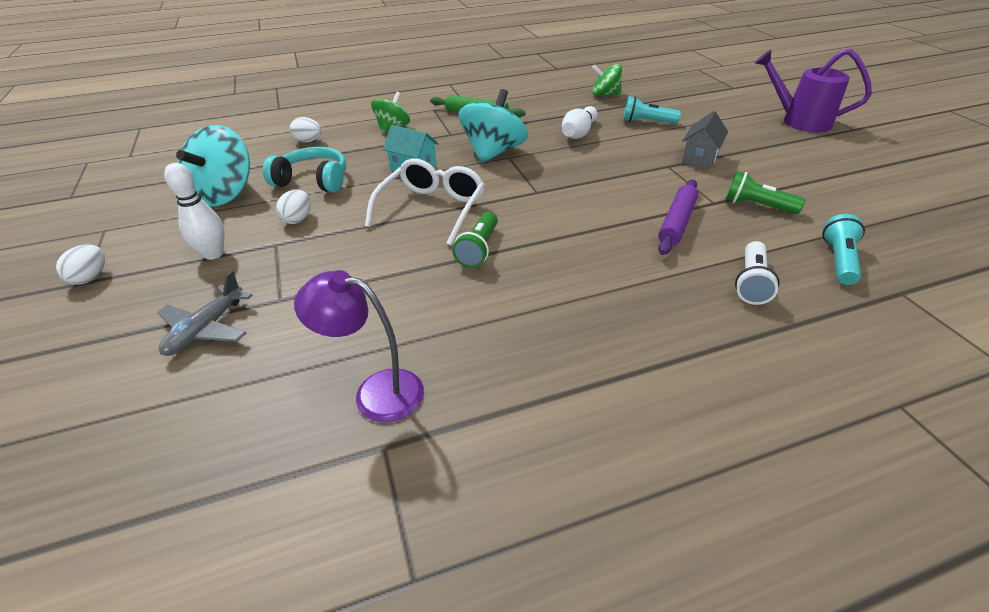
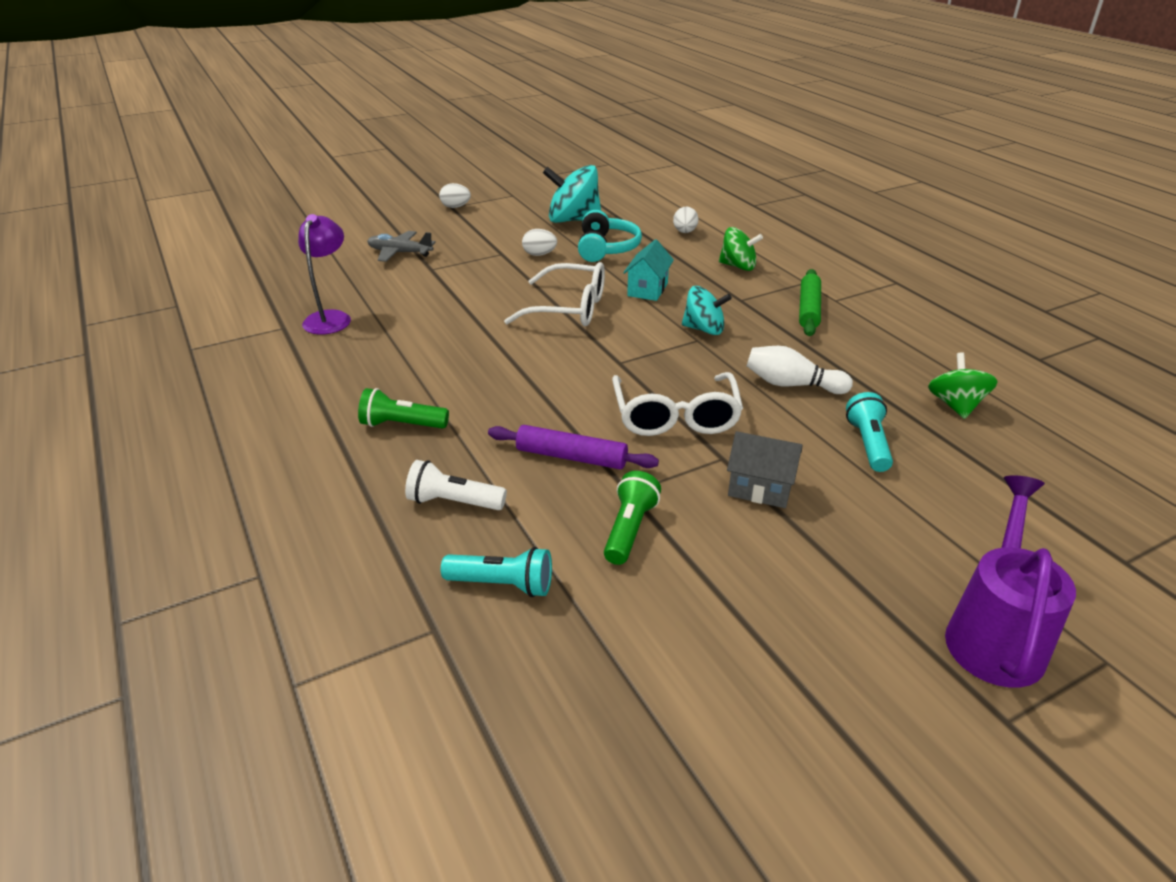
camera: 80 degrees right, 5 degrees down
white bowling pin [164,163,224,260] -> none
green flashlight [452,212,498,268] -> green flashlight moved to [358,388,449,429]
turquoise spinning top [458,89,528,163] -> turquoise spinning top [682,286,732,335], size x0.63
none -> white glasses [612,372,743,436]

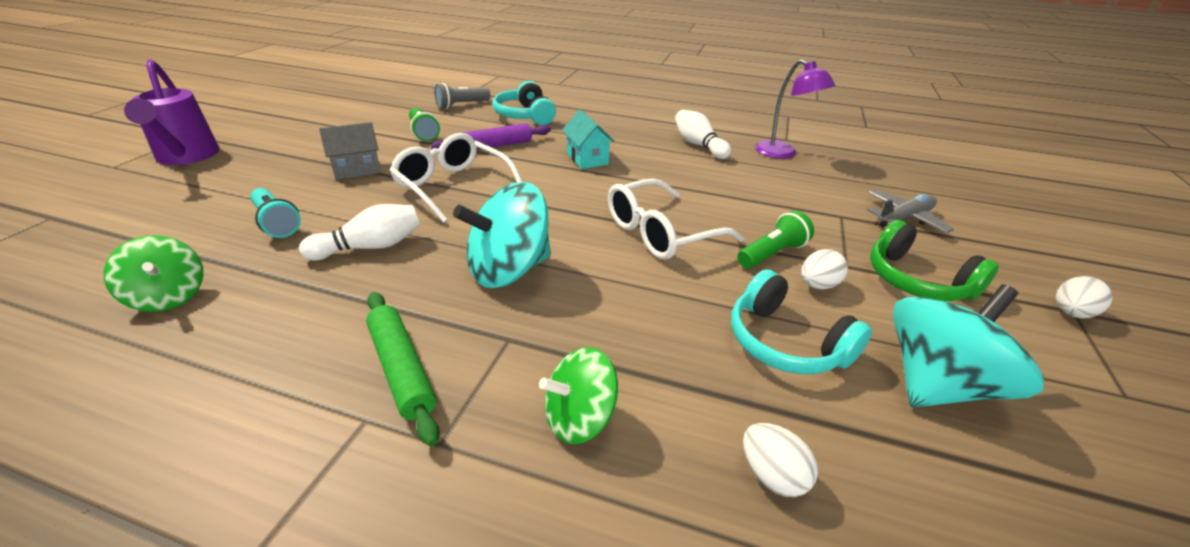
camera: 135 degrees right, 0 degrees up
green flashlight [358,388,449,429] -> green flashlight moved to [737,210,814,268]
white flashlight [405,460,507,510] -> turquoise headphones [493,81,556,125]
turquoise flashlight [441,547,552,597] -> grey flashlight [434,83,490,109]
turquoise house [623,239,674,301] -> turquoise house moved to [562,110,615,169]
turquoise spinning top [682,286,732,335] -> turquoise spinning top [453,182,551,288], size x1.59
none -> white bowling pin [675,110,731,159]
none -> green headphones [870,220,999,301]

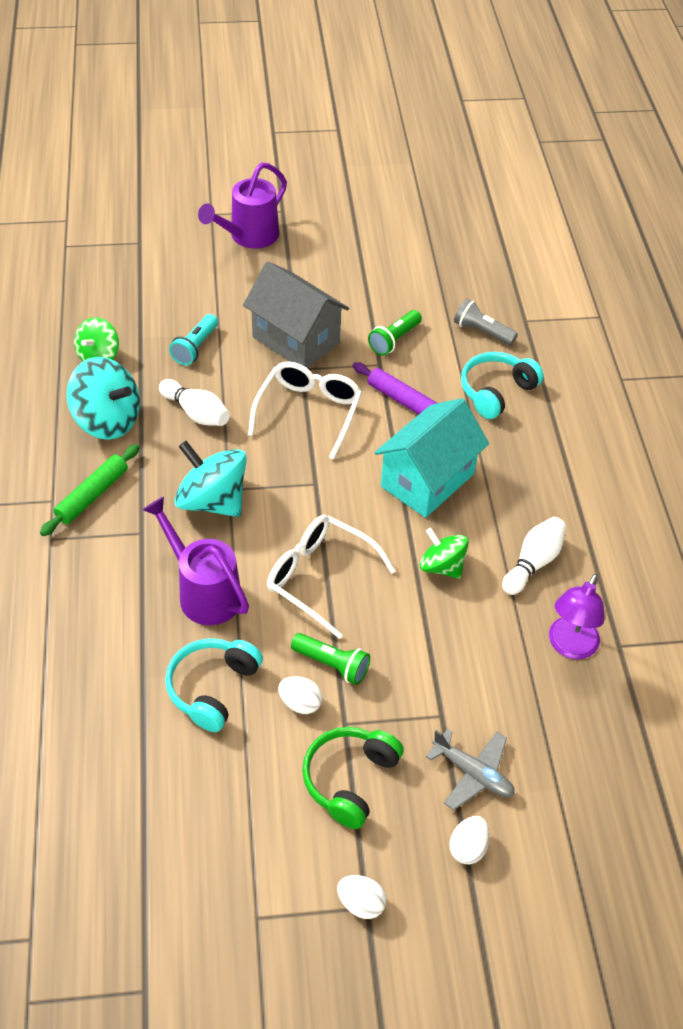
camera: 65 degrees right, 15 degrees up
grey house [319,122,381,180] -> grey house [243,261,349,368], size x1.82
green spinning top [539,347,618,444] -> green spinning top moved to [420,528,469,579]
turquoise house [562,110,615,169] -> turquoise house [374,398,489,518], size x1.82
white egg [743,423,818,497] -> white egg moved to [450,816,490,864]
turquoise spinning top [893,284,1044,407] -> turquoise spinning top moved to [67,357,140,440]
none -> purple watering can [143,497,249,625]

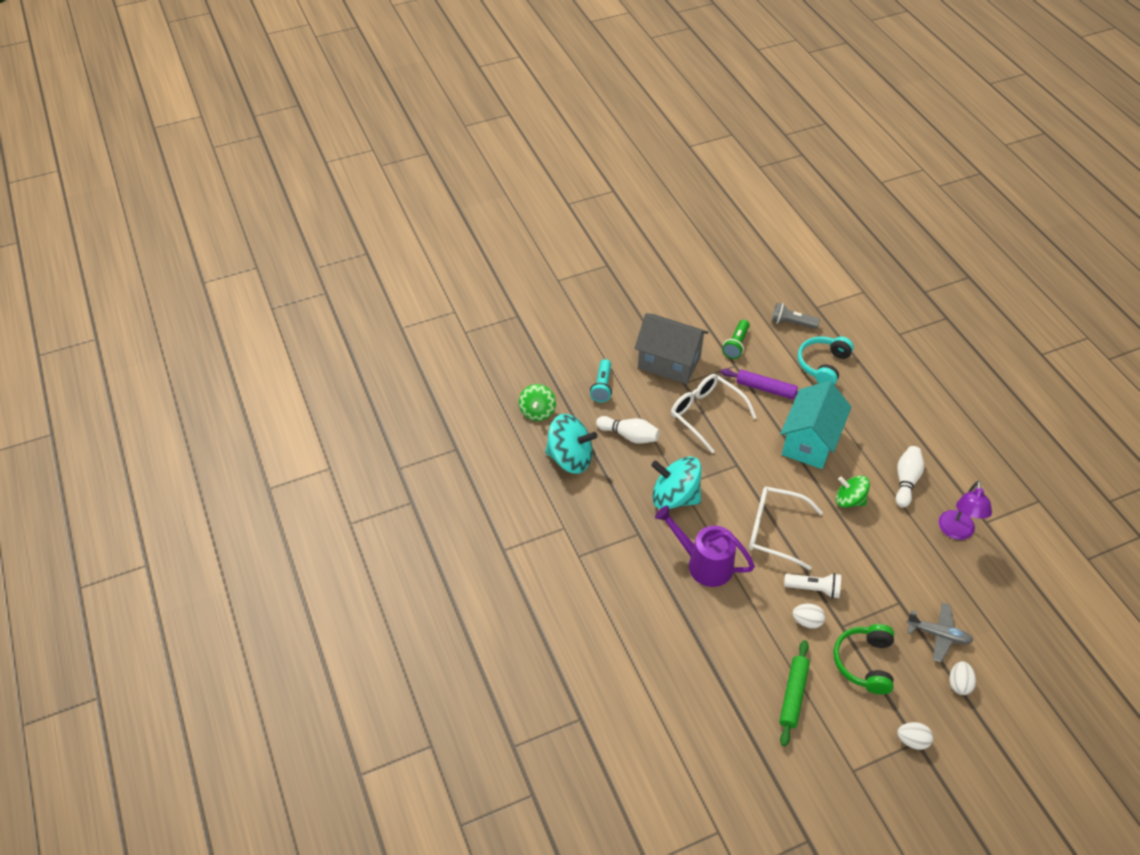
camera: 15 degrees left, 0 degrees up
green rolling pin [40,444,140,536] -> green rolling pin moved to [779,640,810,746]
turquoise headphones [165,638,263,732] -> none
purple watering can [198,162,287,249] -> none
white glasses [248,362,362,459] -> white glasses turned 45 degrees counterclockwise [671,374,757,453]
green flashlight [291,633,370,685] -> white flashlight [784,573,841,599]

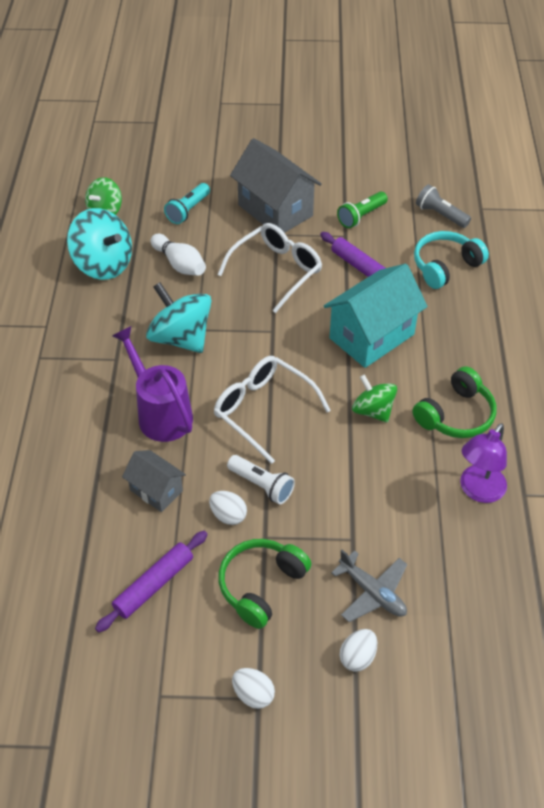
camera: 25 degrees right, 0 degrees up
white glasses [671,374,757,453] -> white glasses turned 60 degrees clockwise [218,223,322,313]
green rolling pin [779,640,810,746] -> purple rolling pin [95,531,208,633]
white bowling pin [896,446,924,508] -> green headphones [412,366,497,438]
none -> grey house [122,450,186,512]

